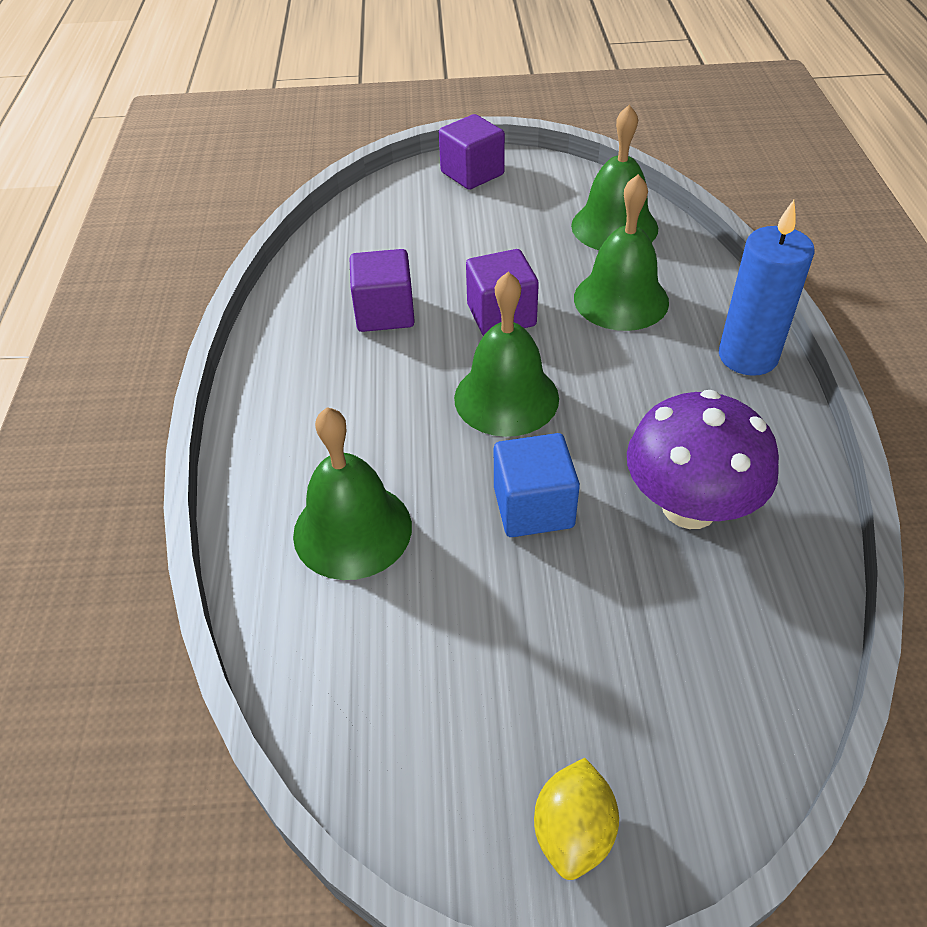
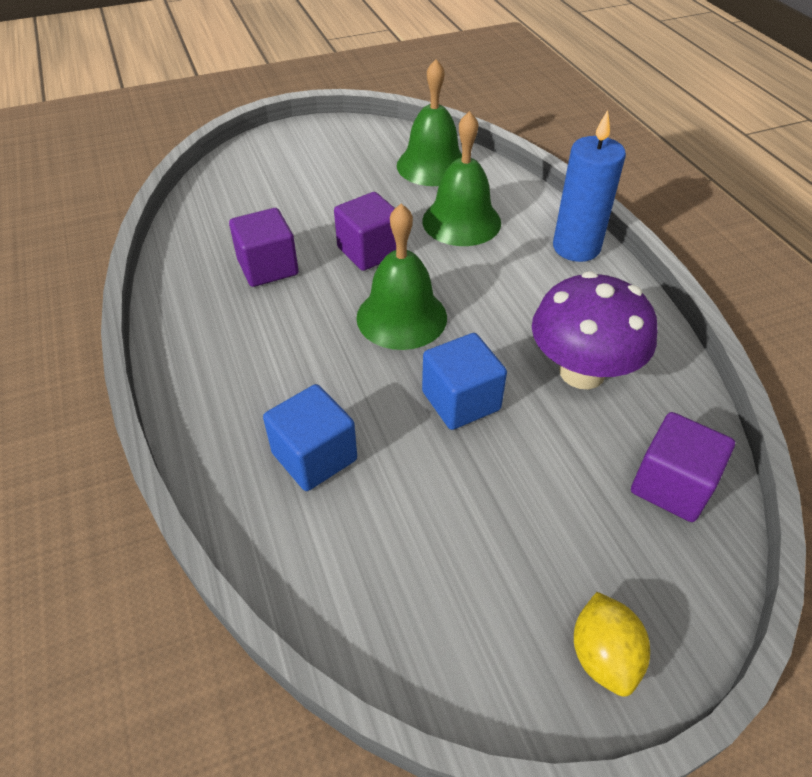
camera: 20 degrees left, 0 degrees up
green bell [293,407,412,580] -> blue cube [263,384,357,491]
purple cube [439,114,505,190] -> purple cube moved to [631,412,735,522]

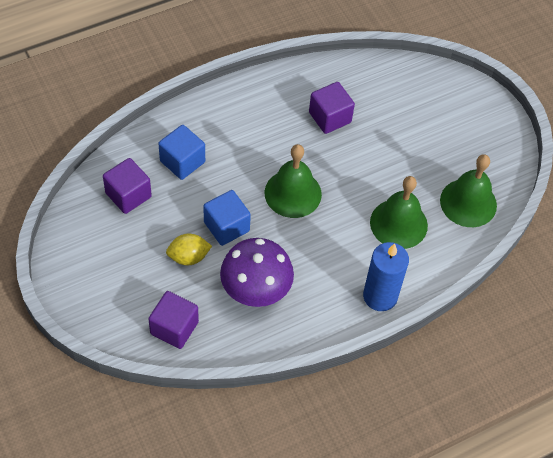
camera: 80 degrees right, 10 degrees up
purple cube [334,192,396,271] -> purple cube moved to [103,158,152,214]
yellow lemon [574,592,650,697] -> yellow lemon moved to [166,234,212,265]

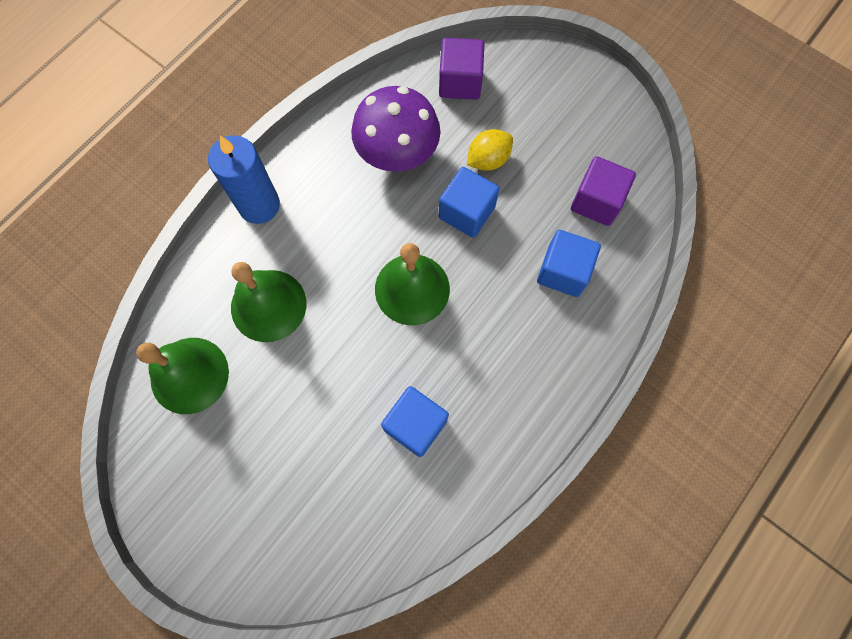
camera: 160 degrees right, 15 degrees up
purple cube [309,82,355,134] -> blue cube [381,386,449,457]

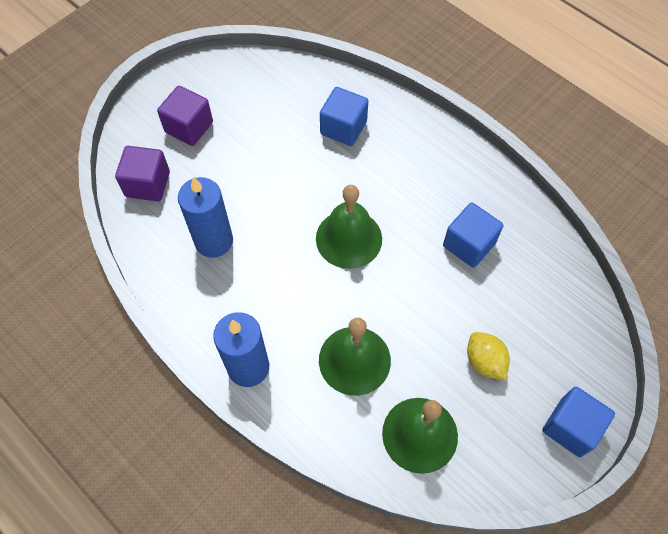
camera: 85 degrees left, 10 degrees down
purple mushroom [351,86,441,172] -> blue candle [178,177,233,258]
blue cube [439,167,500,238] -> blue cube moved to [542,387,615,457]
yellow lemon [467,129,513,171] -> yellow lemon moved to [467,332,510,380]
purple cube [571,156,636,226] -> purple cube moved to [157,86,213,146]

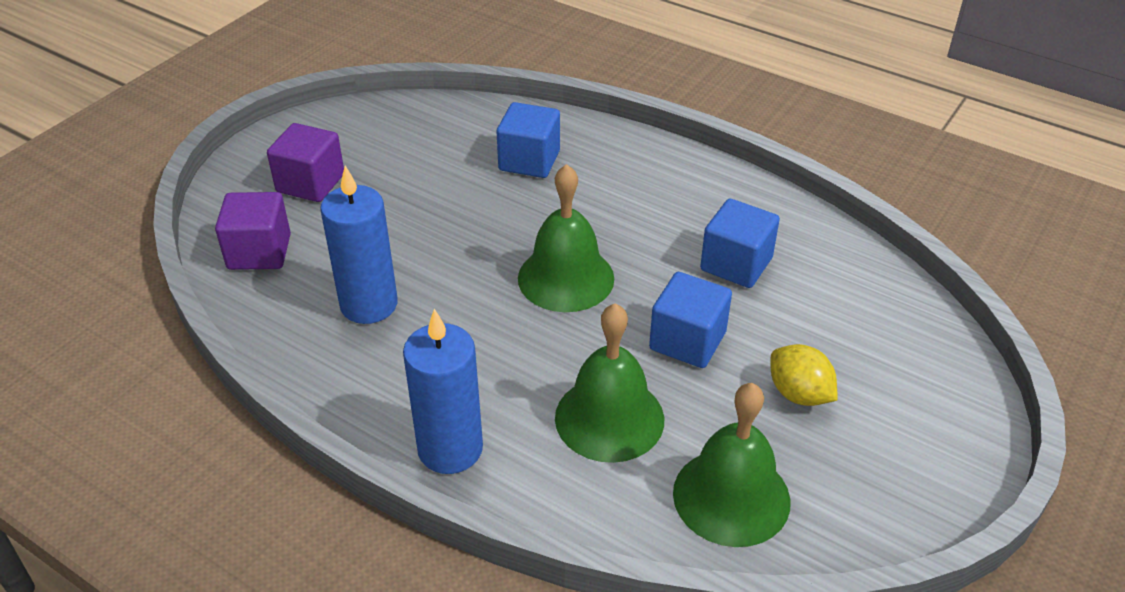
camera: 10 degrees left, 20 degrees down
blue cube [542,387,615,457] -> blue cube moved to [649,272,732,368]

